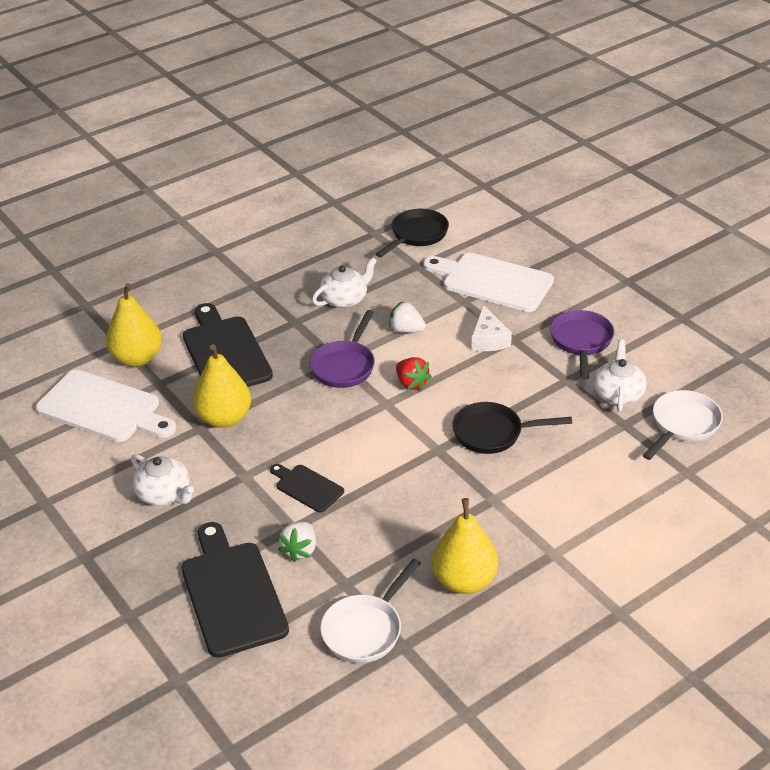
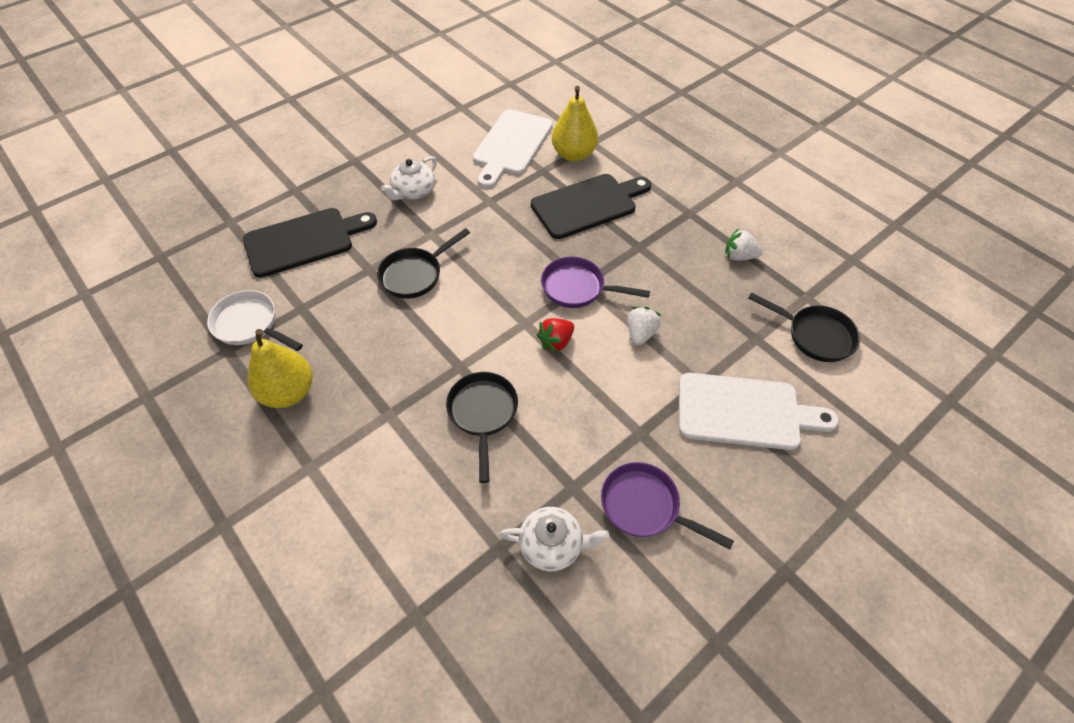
camera: 85 degrees right, 15 degrees up
yellow pear [193,344,251,428] -> none
black cutting board [270,464,344,513] -> black pan [377,228,470,299]
white strawberry [278,522,316,562] -> white strawberry moved to [725,228,763,261]
white teapot [312,257,377,308] -> none
white cutting board [423,253,554,312] -> white cutting board turned 75 degrees clockwise [679,373,839,450]
white cheese [471,305,512,351] -> none
purple pan [550,310,614,379] -> purple pan turned 150 degrees counterclockwise [601,462,734,549]
white pan [643,390,723,460] -> none

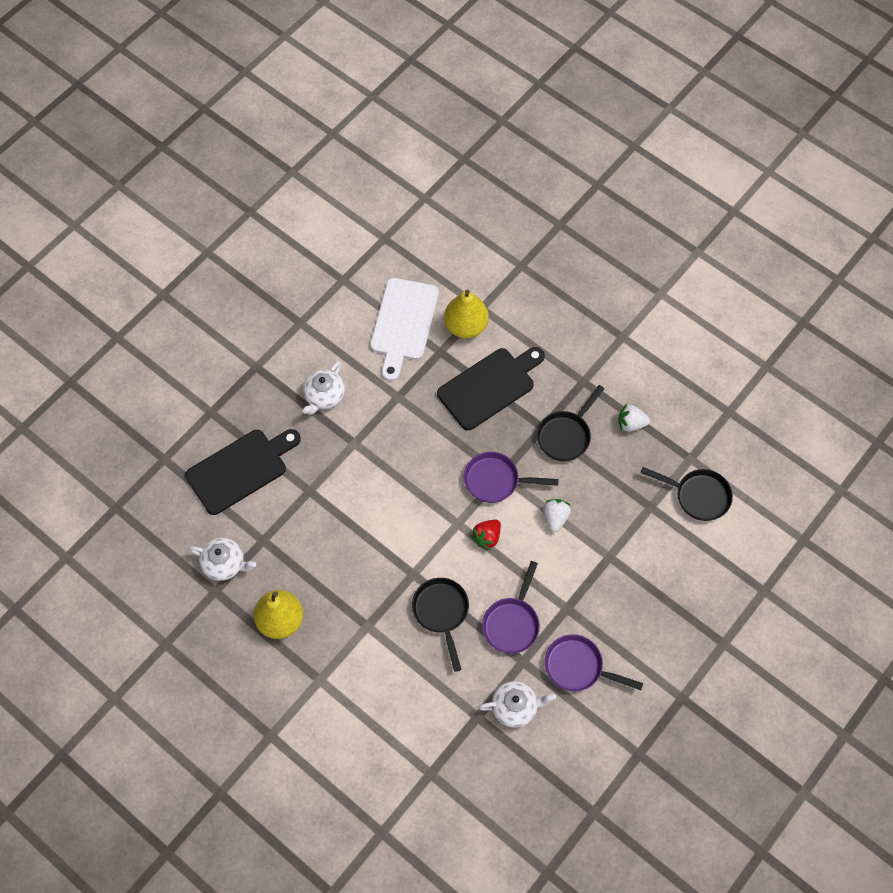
camera: 10 degrees left, 10 degrees up
white pan [207,290,303,351] -> white teapot [188,538,256,581]
black pan [377,228,470,299] -> black pan moved to [537,385,604,461]
white cutting board [679,373,839,450] -> none
none -> purple pan [482,561,540,654]

